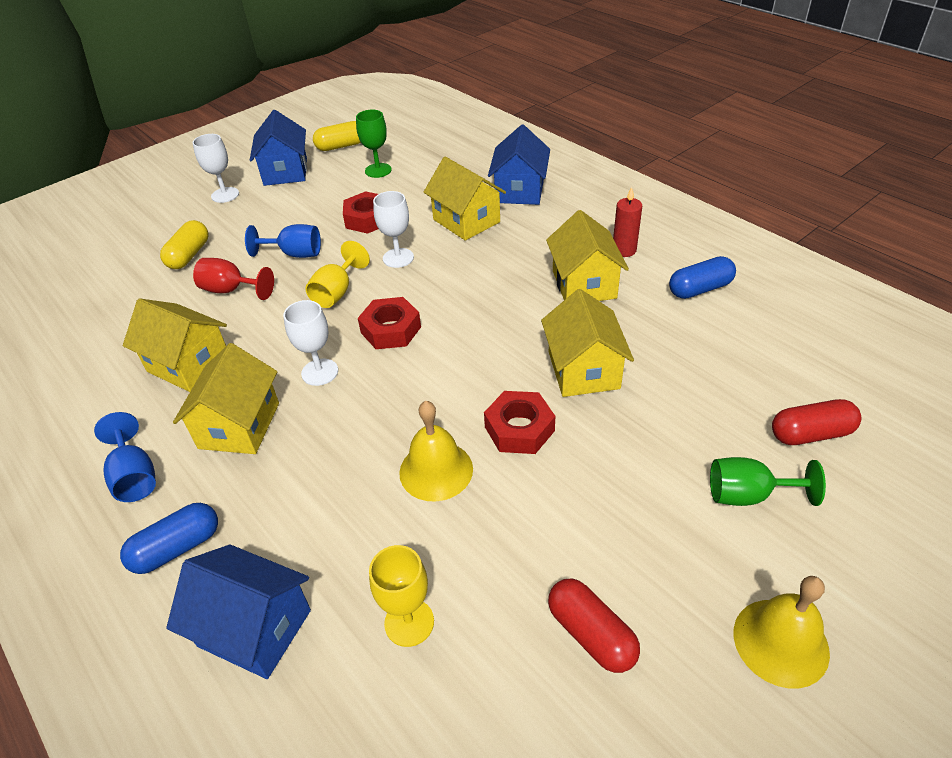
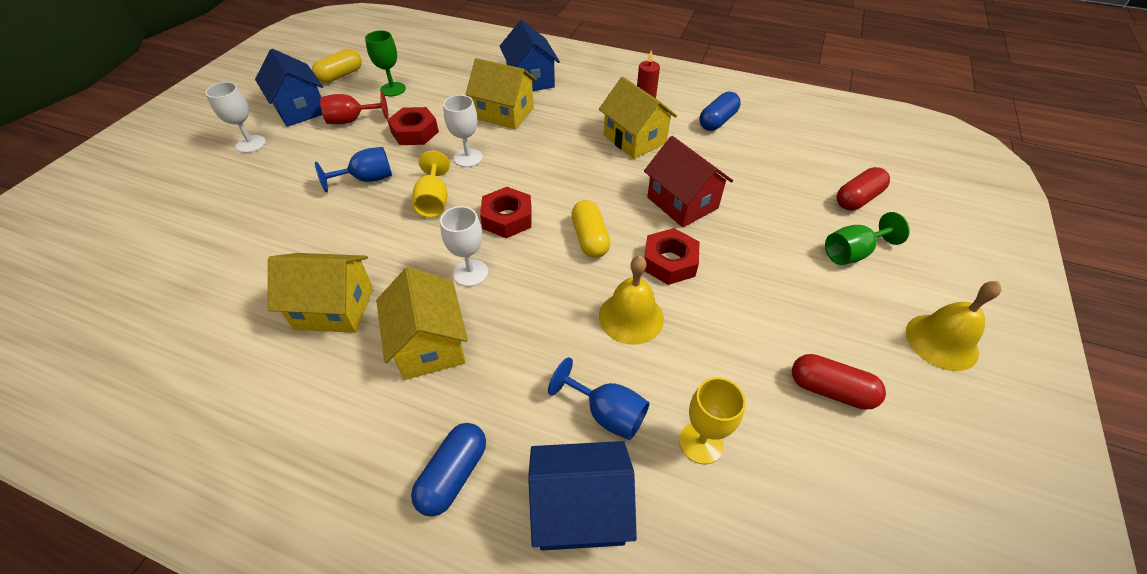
camera: 30 degrees left, 5 degrees up
blue goblet [94,412,156,502] -> blue goblet moved to [548,357,649,440]
yellow capsule [160,220,208,269] -> yellow capsule moved to [571,200,611,258]
red goblet [193,258,274,300] -> red goblet moved to [320,91,388,124]
yellow house [541,289,634,397] -> red house [644,136,733,227]

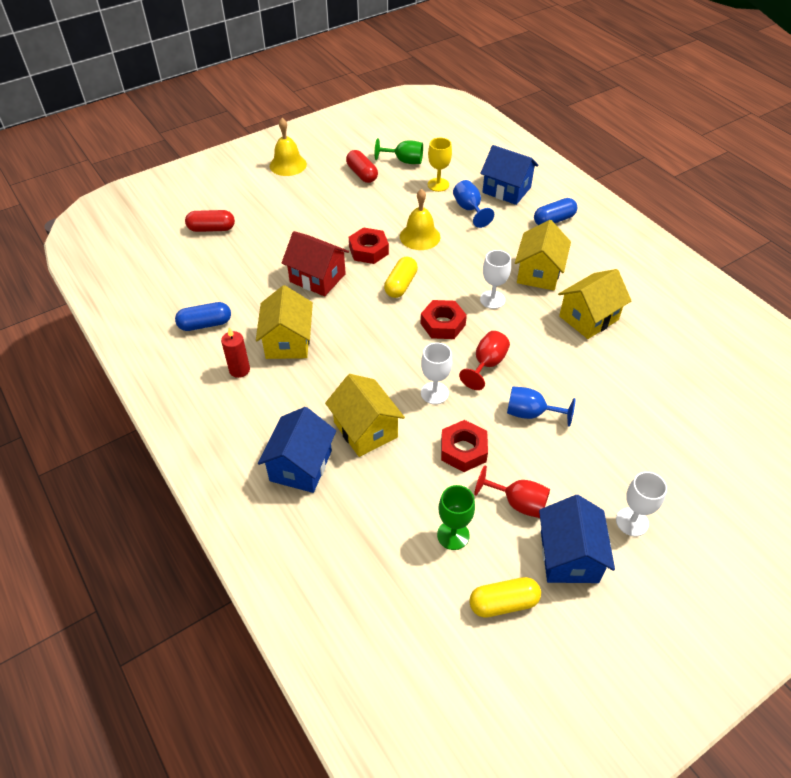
camera: 145 degrees left, 0 degrees up
yellow house [268,253,373,333] -> yellow house turned 75 degrees counterclockwise [558,269,632,339]
yellow goblet [412,151,450,218] -> red goblet [459,331,510,390]
red house [644,136,733,227] -> red house turned 60 degrees counterclockwise [282,231,349,296]
green goblet [825,212,910,265] -> green goblet moved to [375,138,423,164]

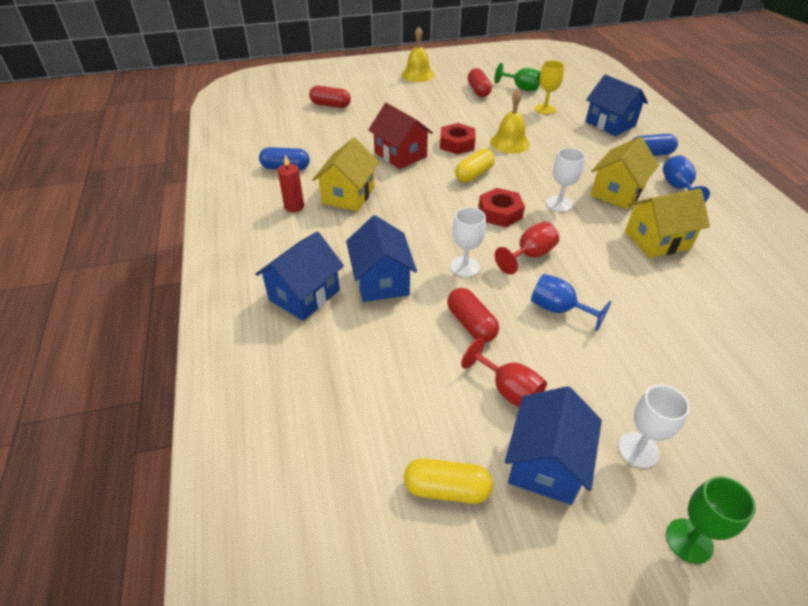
camera: 20 degrees right, 5 degrees down
yellow house [325,374,405,457] -> blue house [346,215,417,302]
green goblet [437,485,475,550] -> green goblet moved to [666,476,756,564]
red nut [441,420,488,472] -> red capsule [447,288,499,342]
blue goblet [453,180,494,228] -> blue goblet moved to [663,155,710,202]

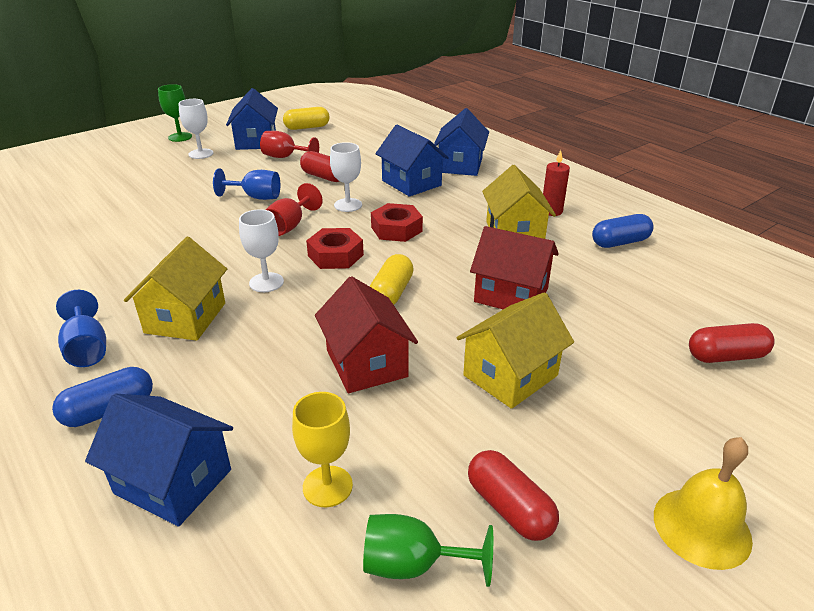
camera: 155 degrees right, 10 degrees down
red nut [440,123,475,154] -> red nut moved to [371,203,423,242]
yellow bell [490,90,530,153] -> red house [315,276,418,393]
yellow house [625,188,710,258] -> yellow house moved to [457,292,574,409]

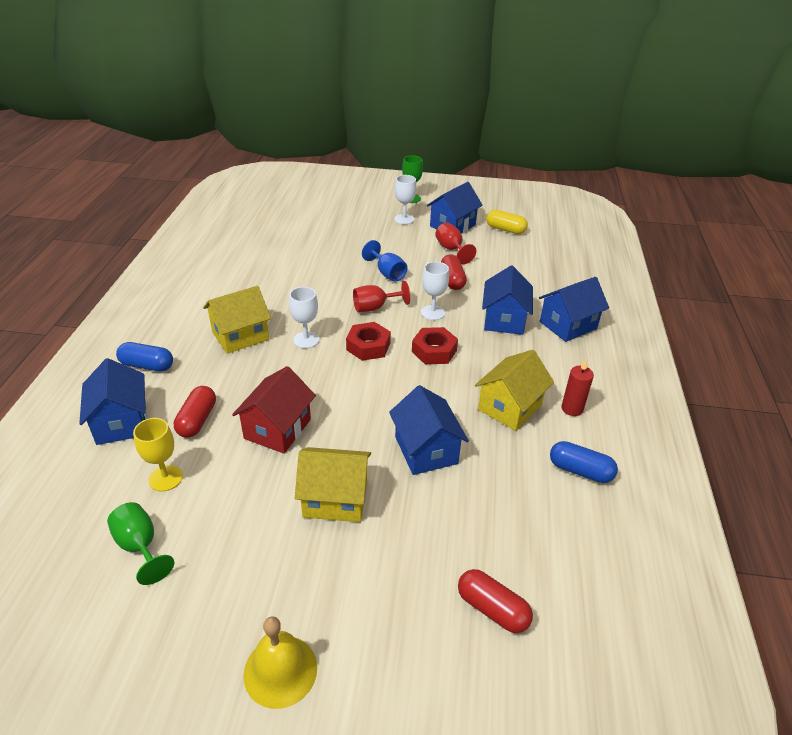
camera: 45 degrees right, 5 degrees up
blue goblet [56,290,106,367] -> none
yellow capsule [370,254,414,305] -> none
red capsule [468,450,559,541] -> red capsule moved to [173,386,216,438]
red house [470,226,559,309] -> blue house [389,385,469,475]

